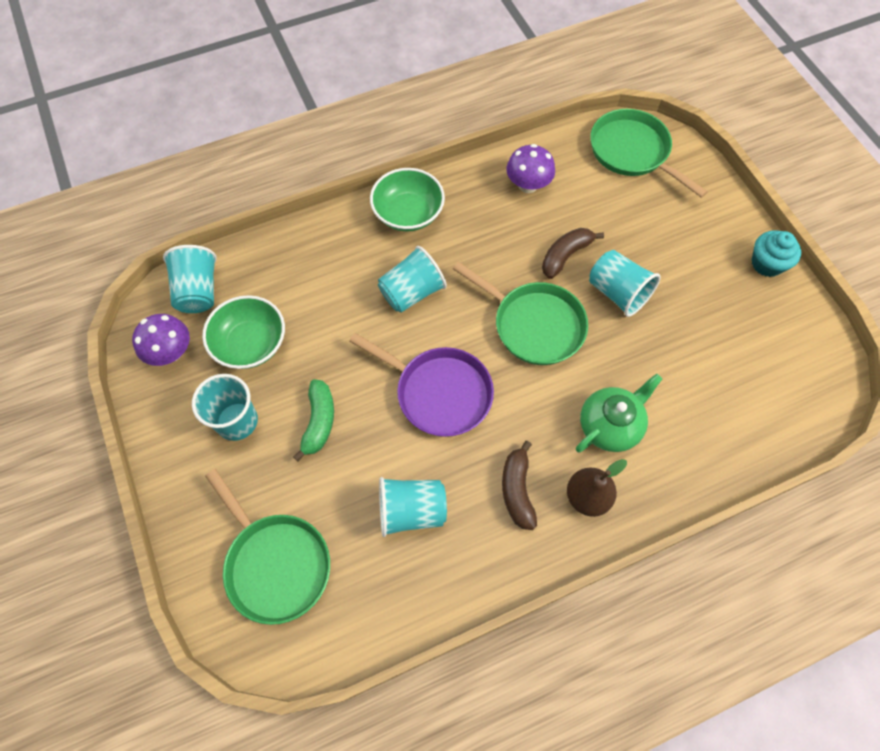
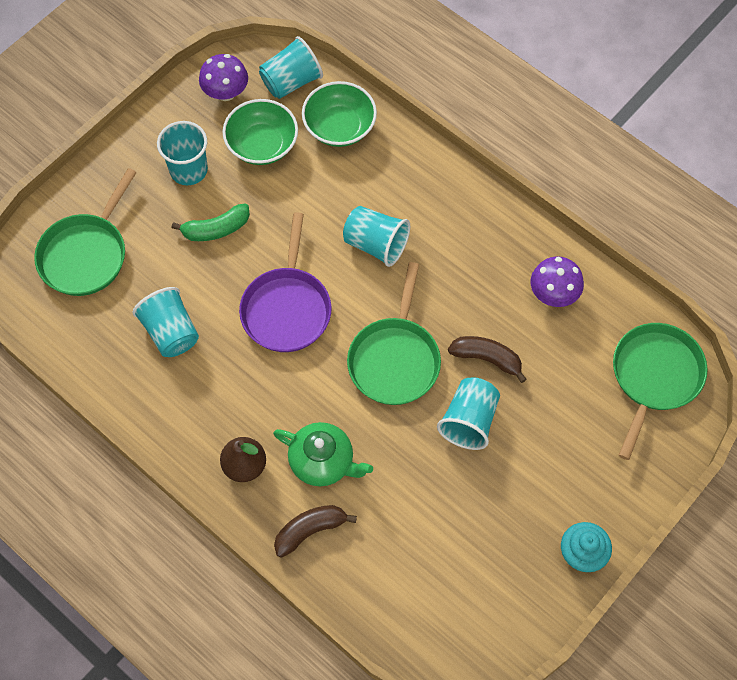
camera: 65 degrees right, 0 degrees up
green bowl [370,168,445,231] -> green bowl moved to [302,81,377,147]
brown banana [502,441,537,530] -> brown banana moved to [274,505,357,557]

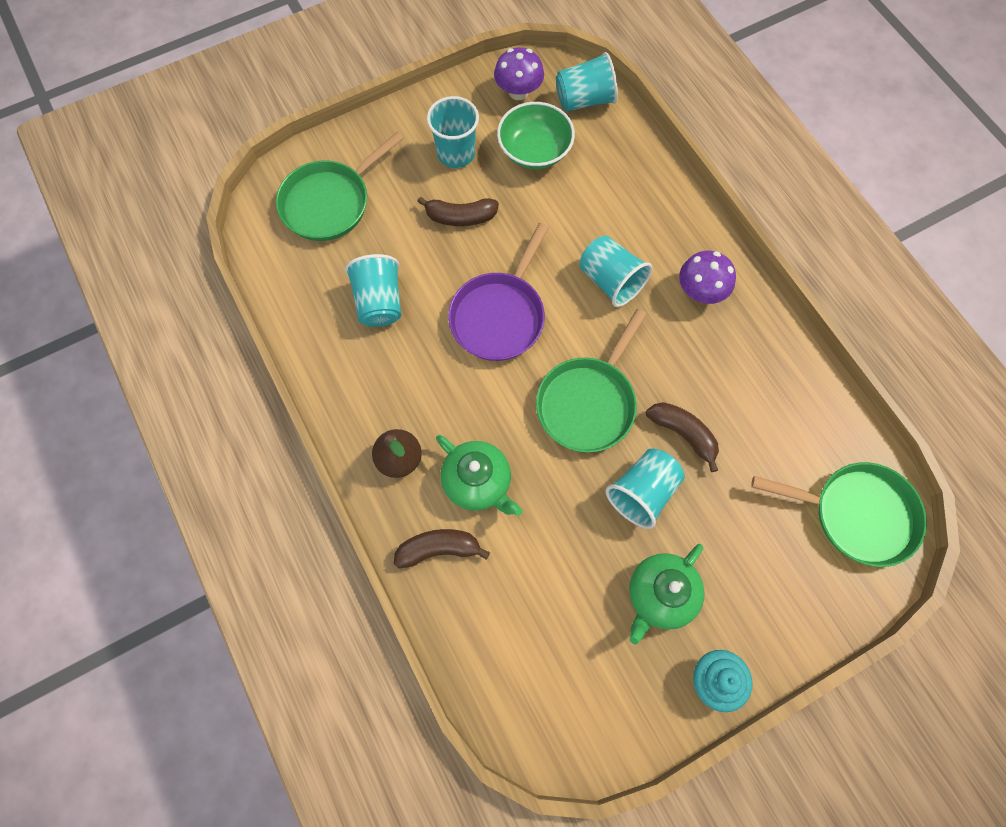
camera: 20 degrees right, 5 degrees up
green banana [172,203,250,241] -> brown banana [417,197,499,226]
green bowl [302,81,377,147] -> none
purple mushroom [531,256,584,307] -> purple mushroom moved to [679,251,736,304]
green pan [613,323,708,460] -> green pan turned 60 degrees clockwise [751,462,927,567]
none -> green teapot [629,544,705,645]

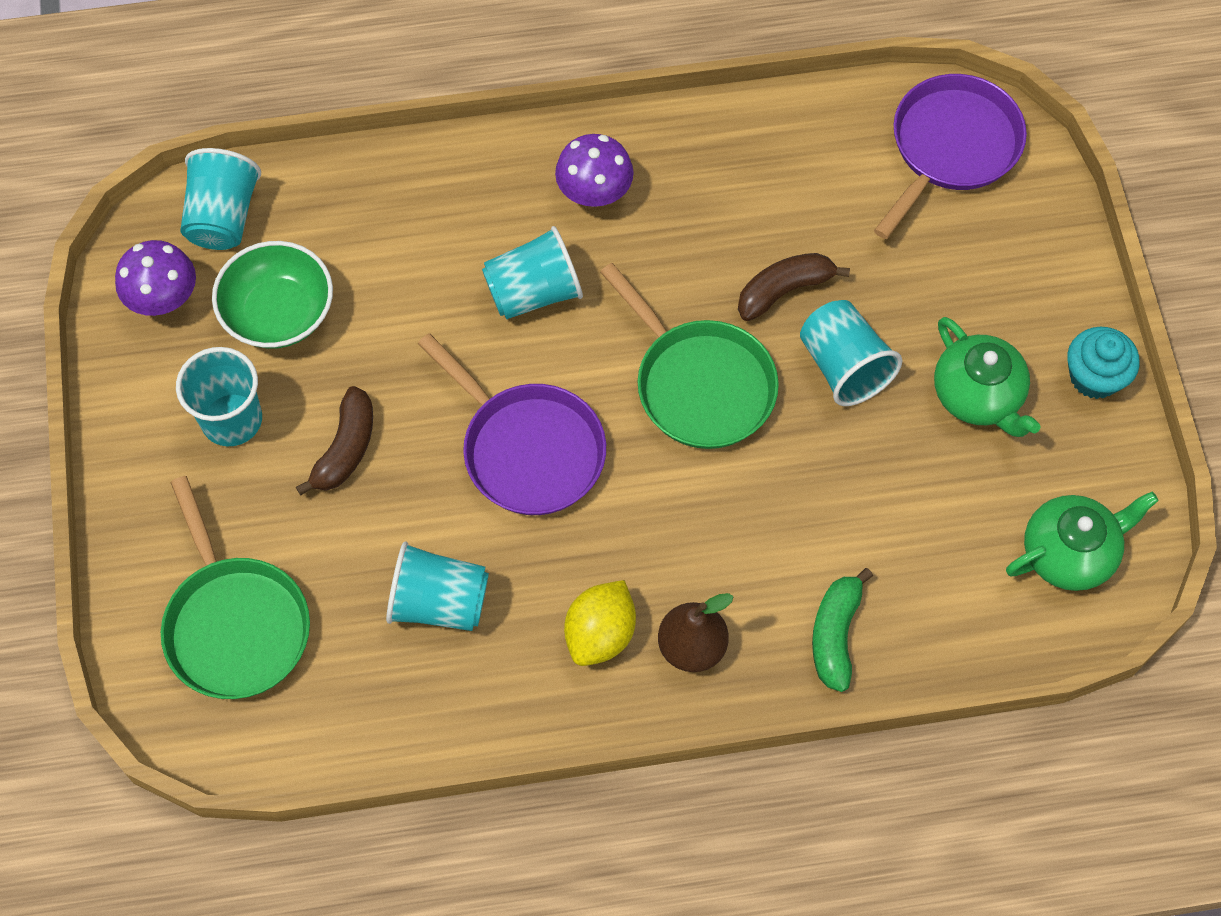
camera: 70 degrees left, 5 degrees down
brown banana [394,529,490,568] -> green banana [812,568,873,692]
green teapot [436,435,522,516] -> green teapot moved to [1006,492,1159,591]
green pan [751,462,927,567] -> purple pan [874,74,1027,239]
none -> yellow lemon [564,580,636,666]

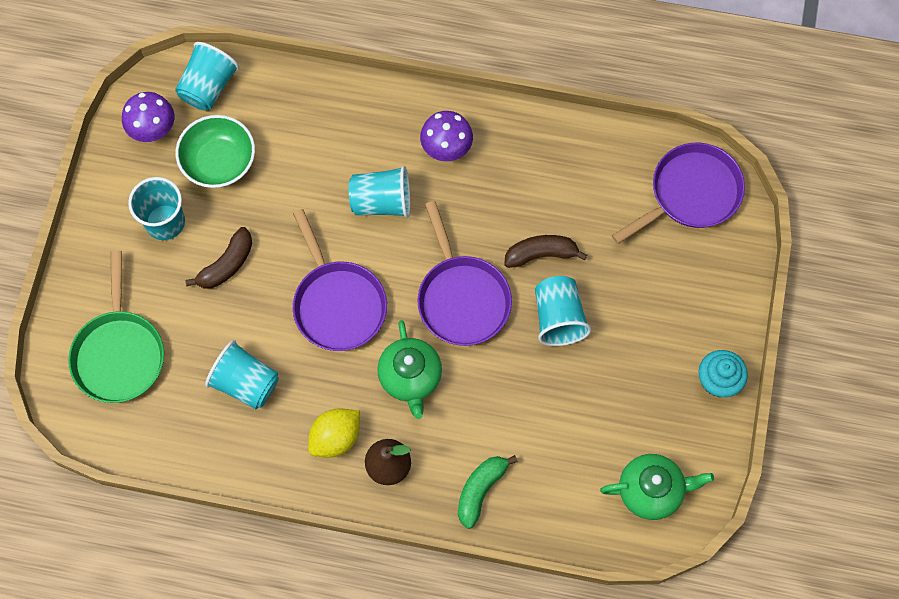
camera: 20 degrees right, 5 degrees up
green pan [600,263,779,449] -> purple pan [417,201,512,346]
green teapot [934,317,1040,437] -> green teapot moved to [377,320,442,419]

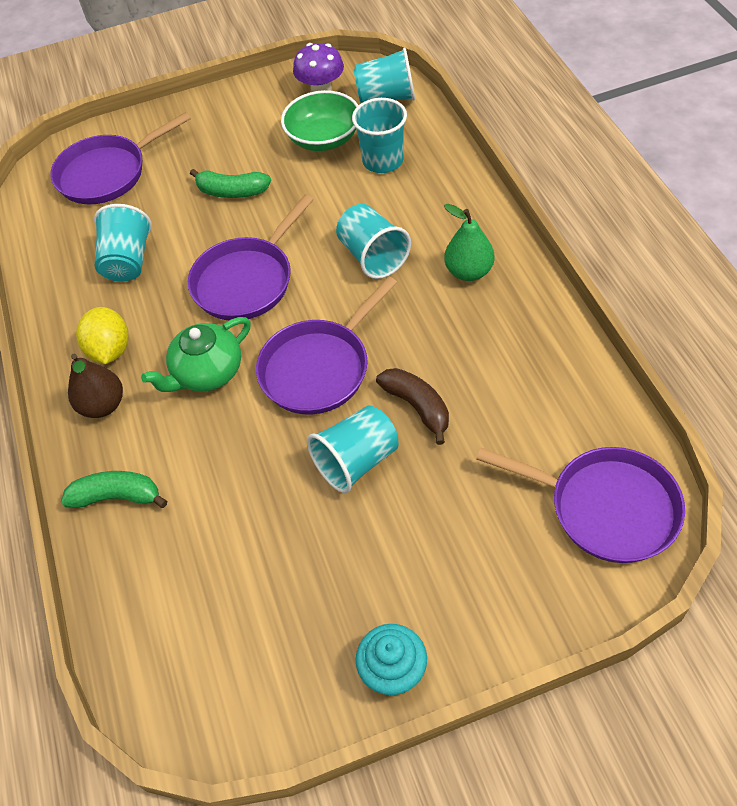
camera: 65 degrees right, 15 degrees down
green pan [68,251,164,403] -> purple pan [50,112,191,205]
turquoise cup [128,177,185,240] -> turquoise cup moved to [352,98,407,173]
brown banana [185,227,252,288] -> green banana [190,169,271,198]
yellow lemon [308,408,360,458] -> yellow lemon turned 60 degrees clockwise [76,307,128,364]
purple mushroom [420,111,473,161] -> green pear [444,204,494,281]
green teapot [600,454,714,520] -> none

